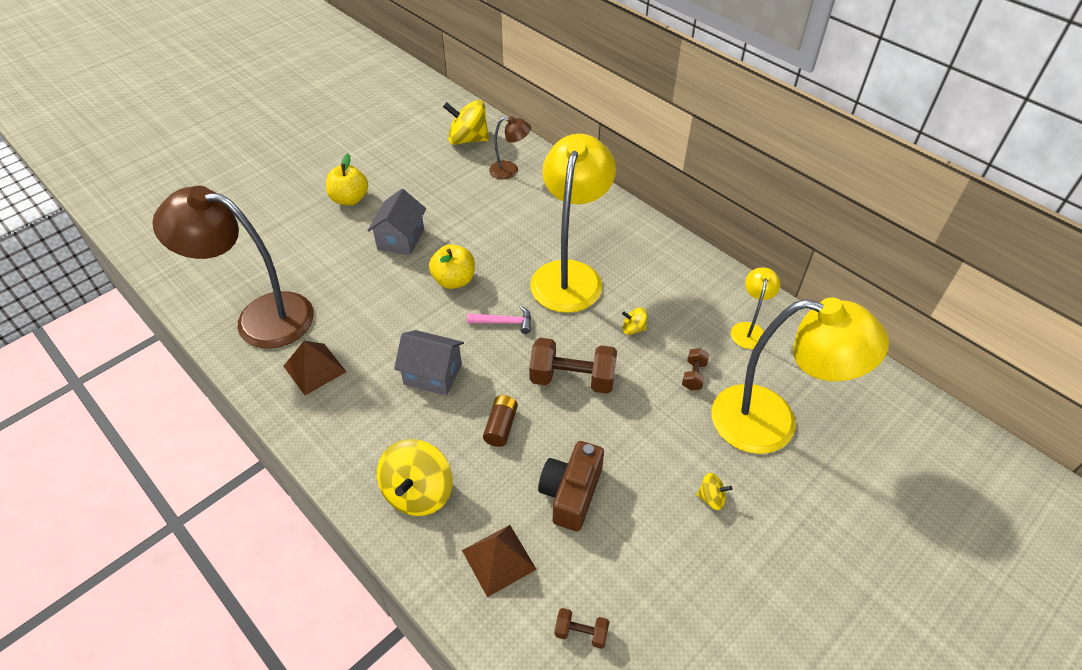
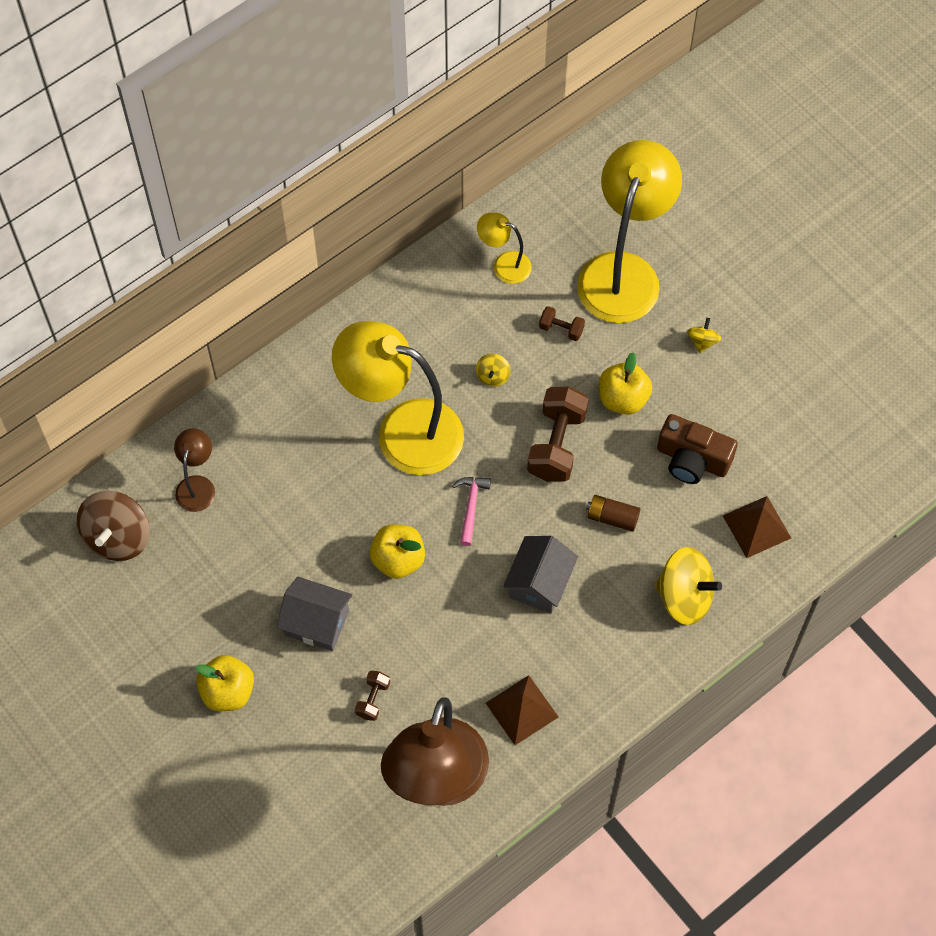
camera: 85 degrees left, 15 degrees up
yellow spinning top [443,100,489,145] -> brown spinning top [77,491,150,561]
brown dumbbell [554,608,609,649] -> brown dumbbell moved to [355,670,390,721]
none -> yellow apple [599,352,653,415]

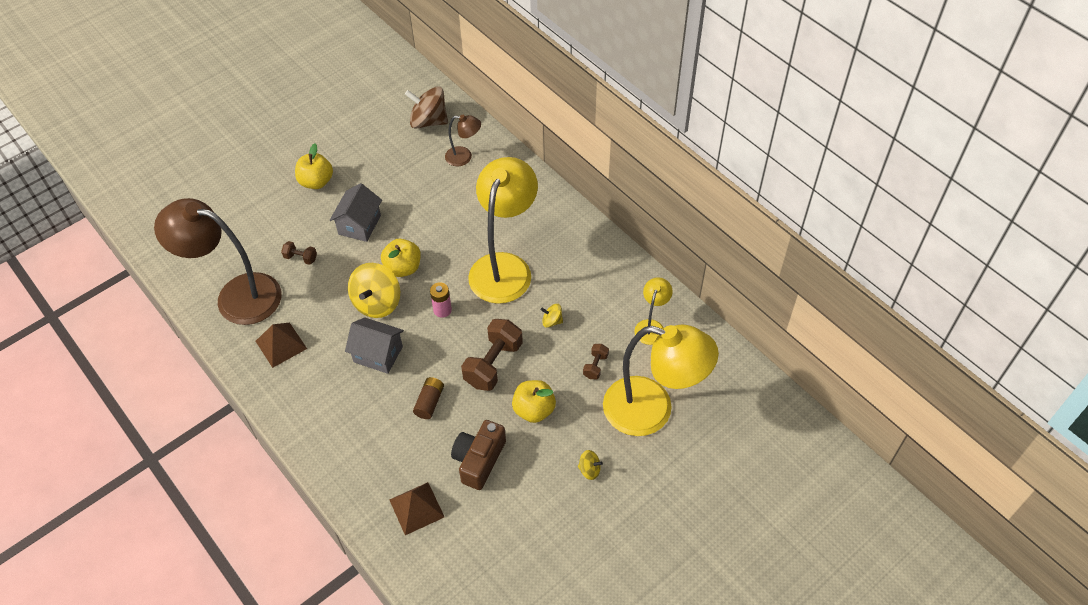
camera: 90 degrees right, 10 degrees down
pink hammer [452,477,491,546] -> pink battery [430,282,452,318]
brown dumbbell [527,386,589,482] -> brown dumbbell turned 75 degrees counterclockwise [461,319,523,391]
yellow spinning top [655,547,722,625] -> yellow spinning top moved to [348,263,400,318]

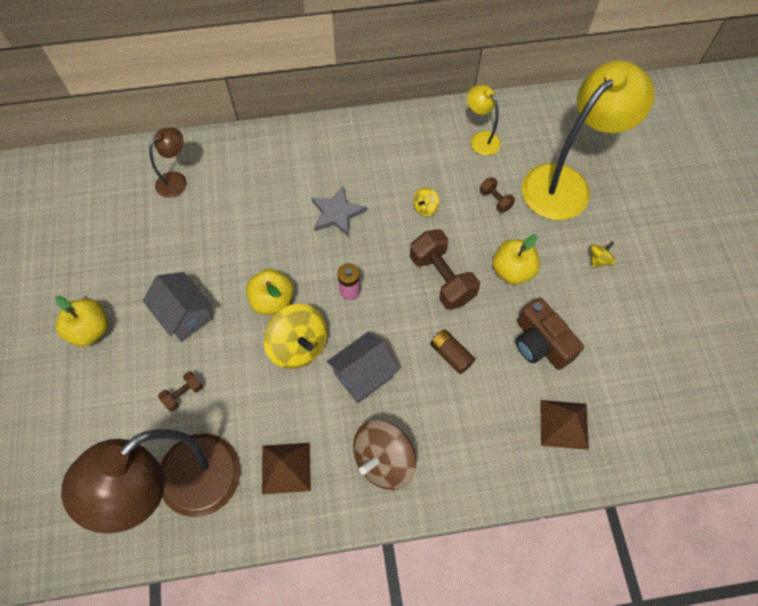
camera: 60 degrees left, 10 degrees up
brown spinning top [405,87,448,129] -> brown spinning top moved to [353,420,416,490]
yellow lamp [468,157,538,304] -> grey star [311,185,367,237]

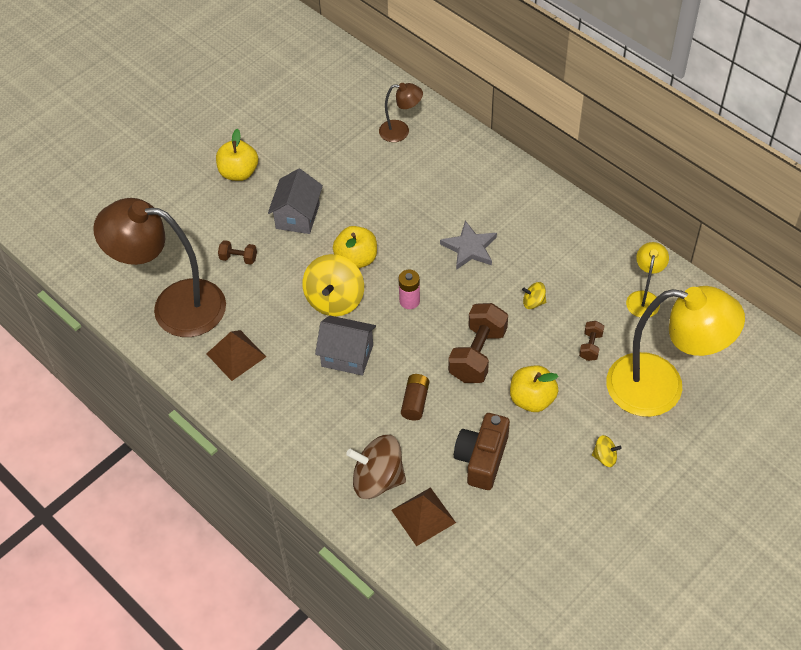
camera: 55 degrees right, 10 degrees down
brown spinning top [353,420,416,490] -> brown spinning top moved to [346,435,406,499]

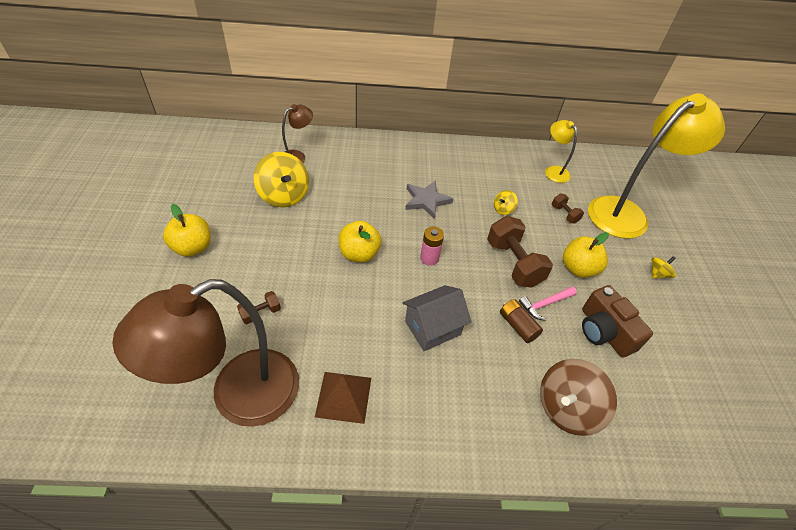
camera: 50 degrees left, 5 degrees down
grey house [268,169,323,234] -> none
yellow spinning top [303,254,364,316] -> yellow spinning top moved to [254,152,309,207]
brown pyramid [391,487,456,546] -> none
none -> pink hammer [519,286,577,321]

